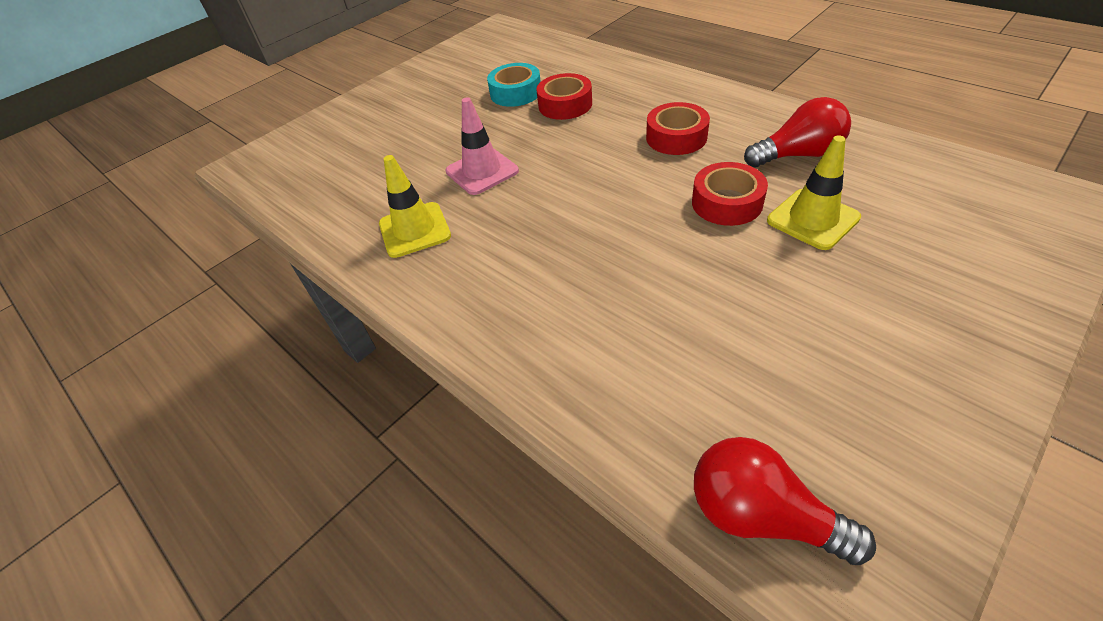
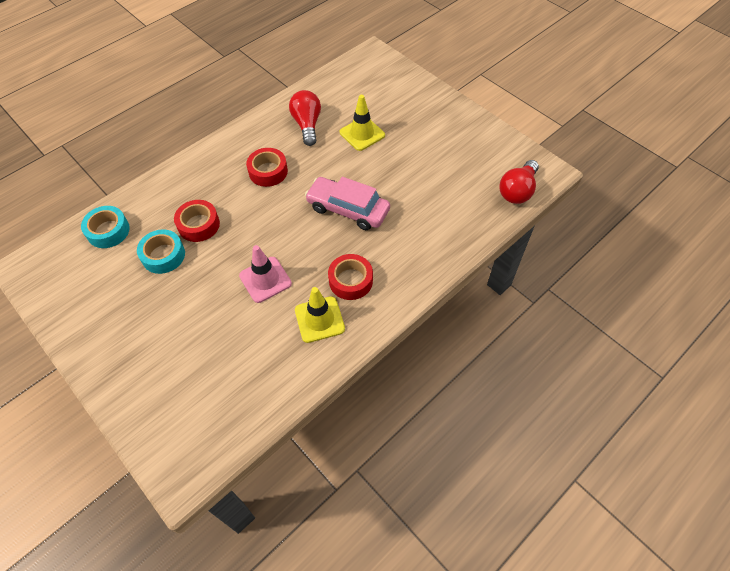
camera: 90 degrees left, 10 degrees up
red tape [692,162,768,226] -> red tape moved to [328,254,373,300]
none -> turquoise tape [81,206,130,248]
none -> pink car [305,177,390,230]

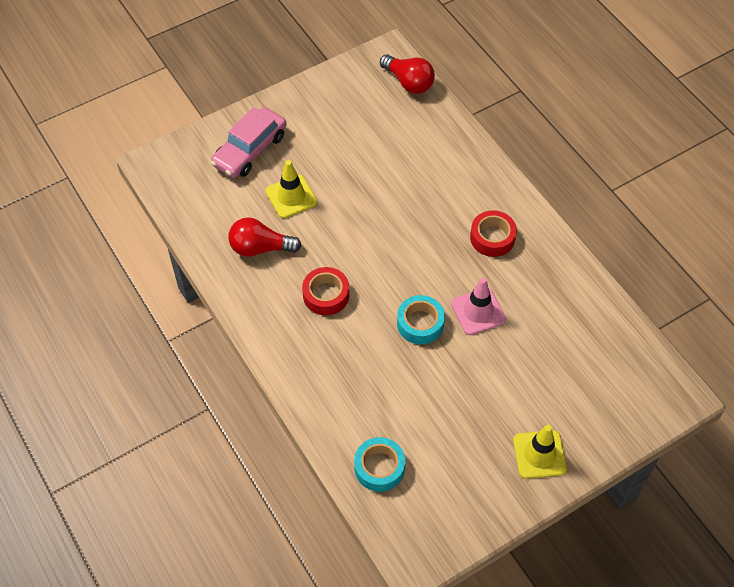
camera: 80 degrees left, 0 degrees up
turquoise tape [137,229,185,274] -> turquoise tape moved to [397,295,445,345]
red tape [174,200,220,242] -> none
yellow traffic cone [295,287,345,343] -> yellow traffic cone moved to [513,425,567,479]
pink car [305,177,390,230] -> pink car moved to [211,107,286,178]

